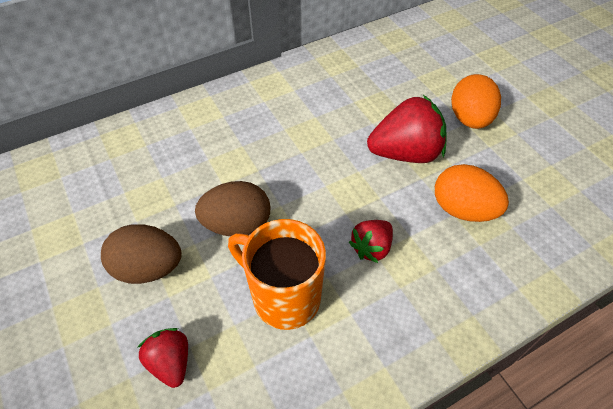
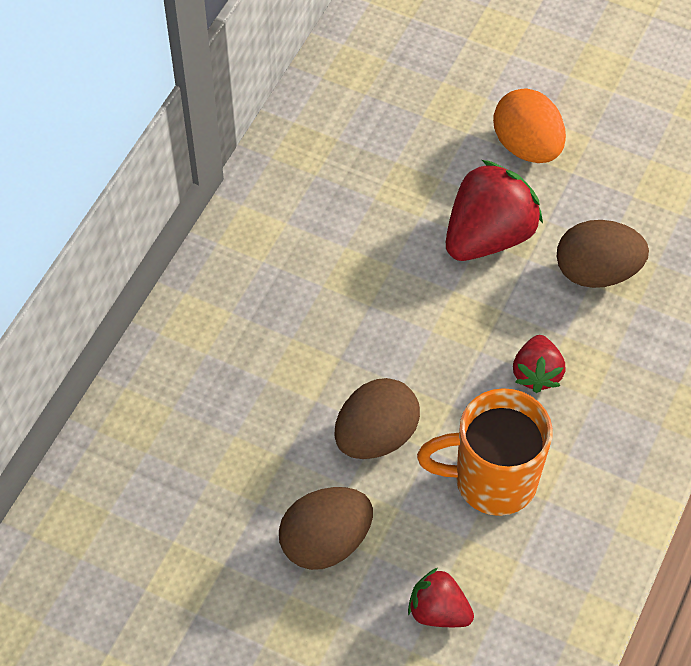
camera: 35 degrees left, 5 degrees up
orange egg [435,164,509,222] -> brown egg [557,220,649,288]

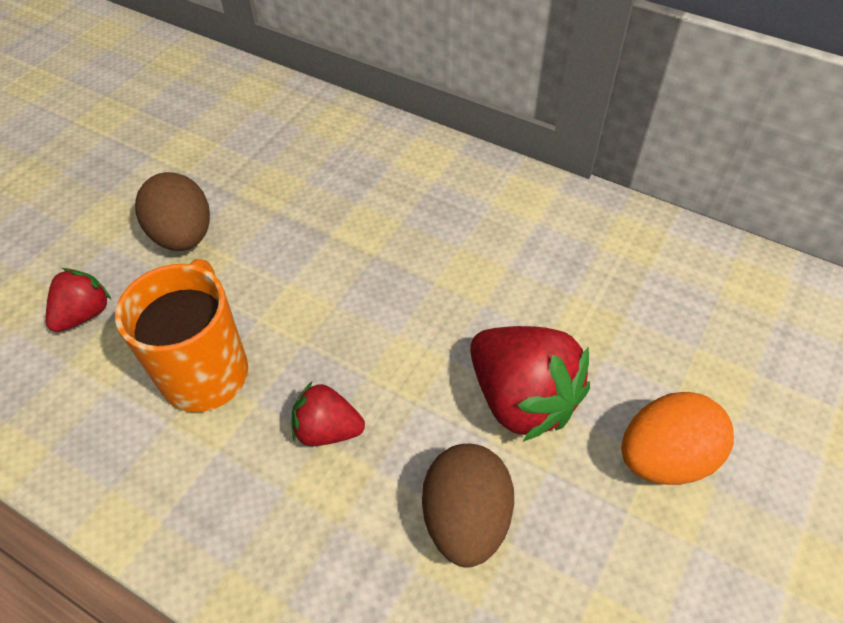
camera: 95 degrees right, 5 degrees down
brown egg [334,378,420,459] -> none

